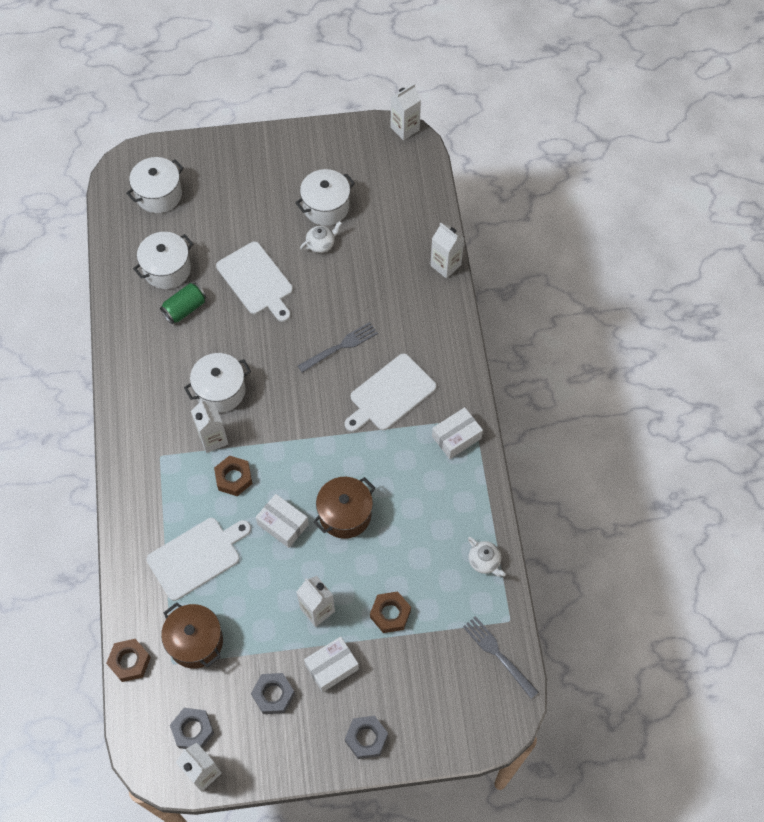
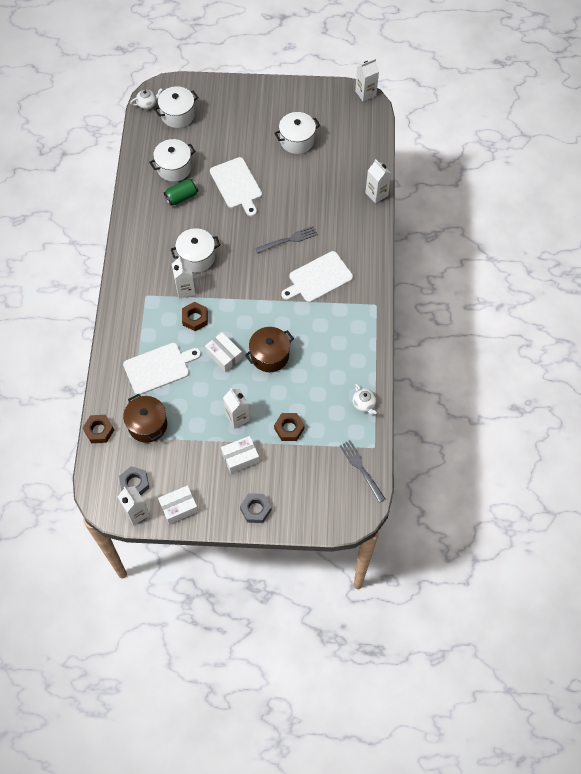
camera: 10 degrees right, 0 degrees up
grey nut [251,673,295,714] -> none
white teapot [300,221,342,253] -> white teapot moved to [130,88,163,109]
white box [432,407,483,459] -> white box moved to [158,485,198,524]

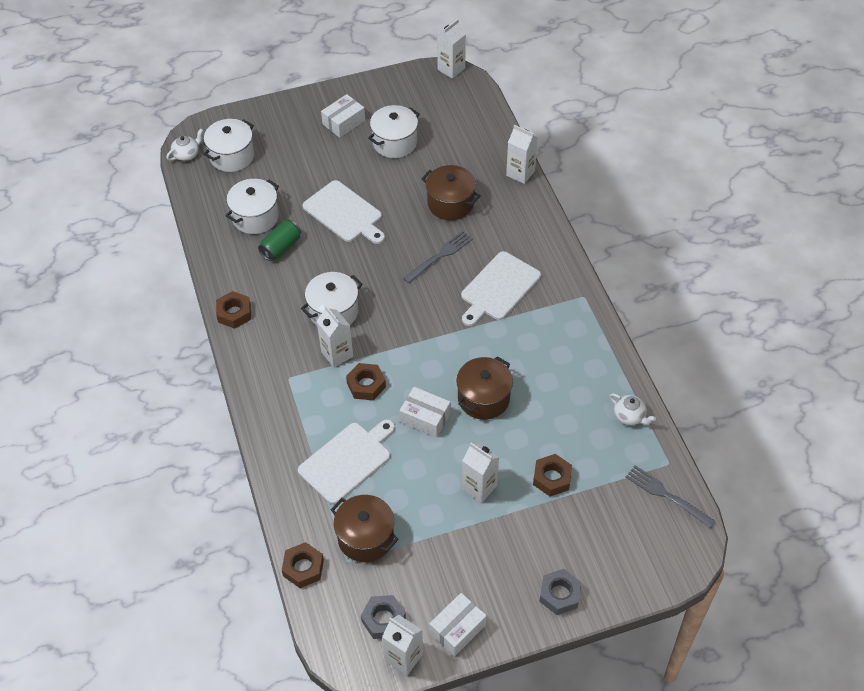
camera: 20 degrees left, 10 degrees down
white box [221,436,259,474] -> white box moved to [321,94,365,138]
none -> brown nut [216,291,251,329]
none -> brown pot [421,165,480,220]

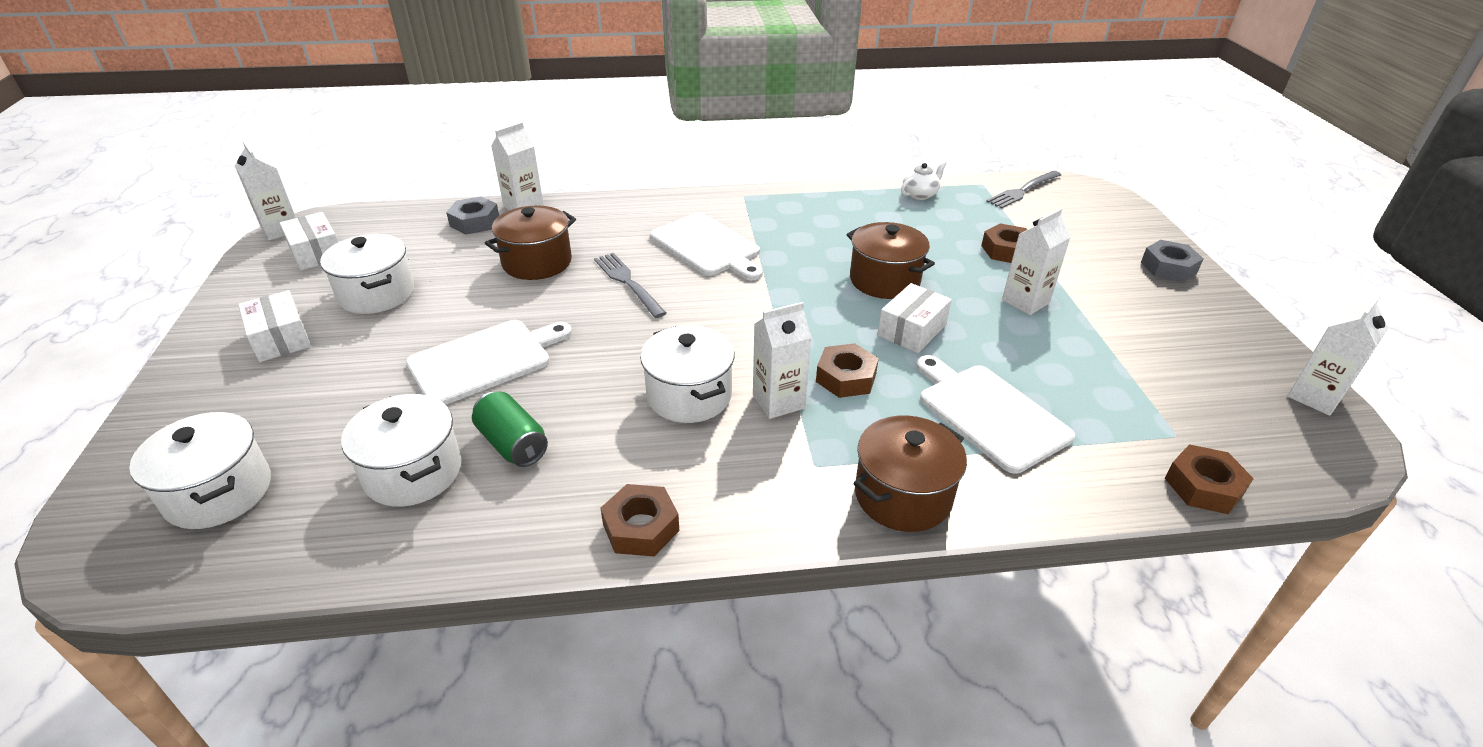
camera: 80 degrees left, 15 degrees down
white teapot [166,129,203,161] -> none
brown pot [331,495,399,562] -> brown pot moved to [854,416,967,532]
grey nut [361,595,406,639] -> grey nut moved to [446,197,499,235]
white box [429,593,487,656] -> white box moved to [279,212,338,270]

